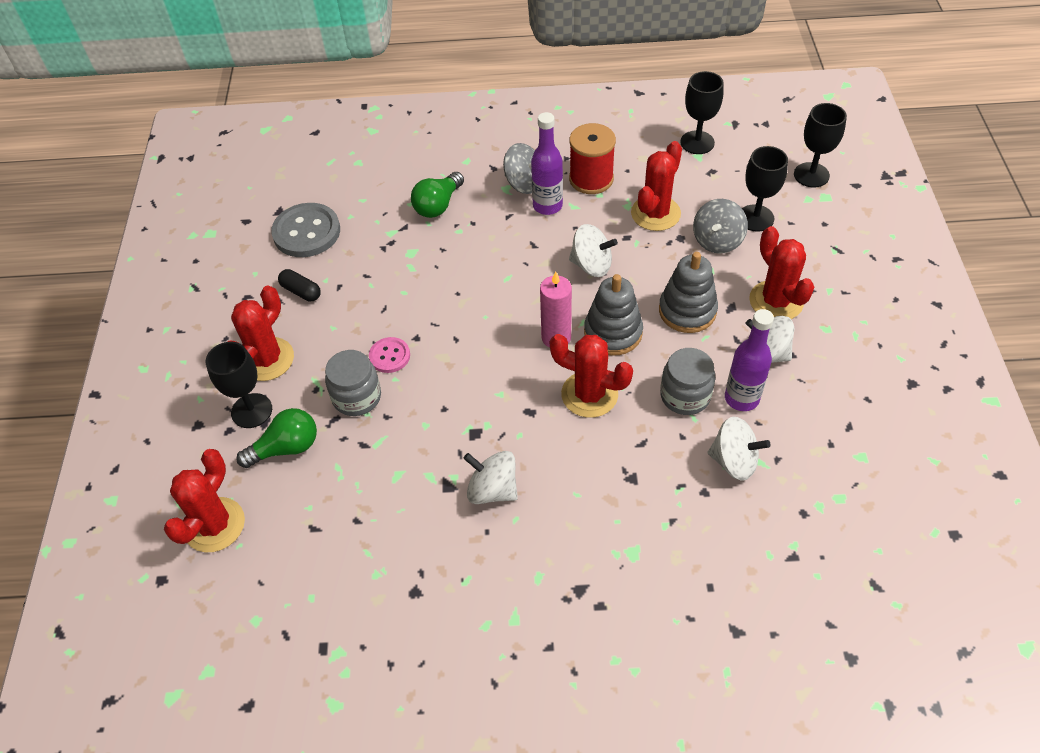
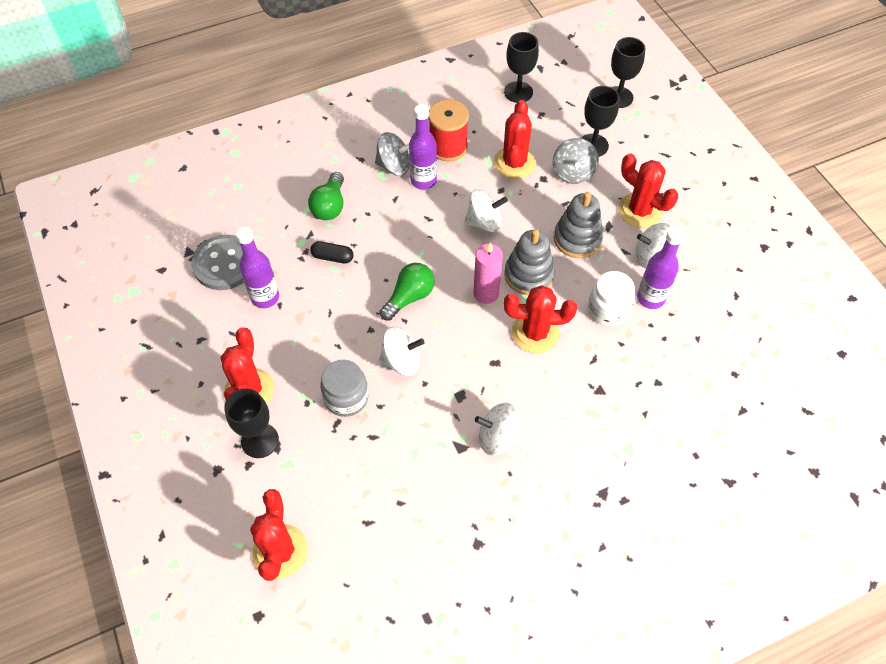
camera: 25 degrees left, 5 degrees up
green light bulb [236,408,317,468] -> green light bulb moved to [380,263,435,321]
black capsule [278,269,321,301] -> black capsule moved to [310,241,354,264]
pink button [369,337,410,373] -> none
grey jar [660,348,715,415] -> white jar [588,271,635,326]
white spinning top [708,417,771,480] -> white spinning top moved to [379,327,425,376]
none -> purple bottle [236,227,279,308]

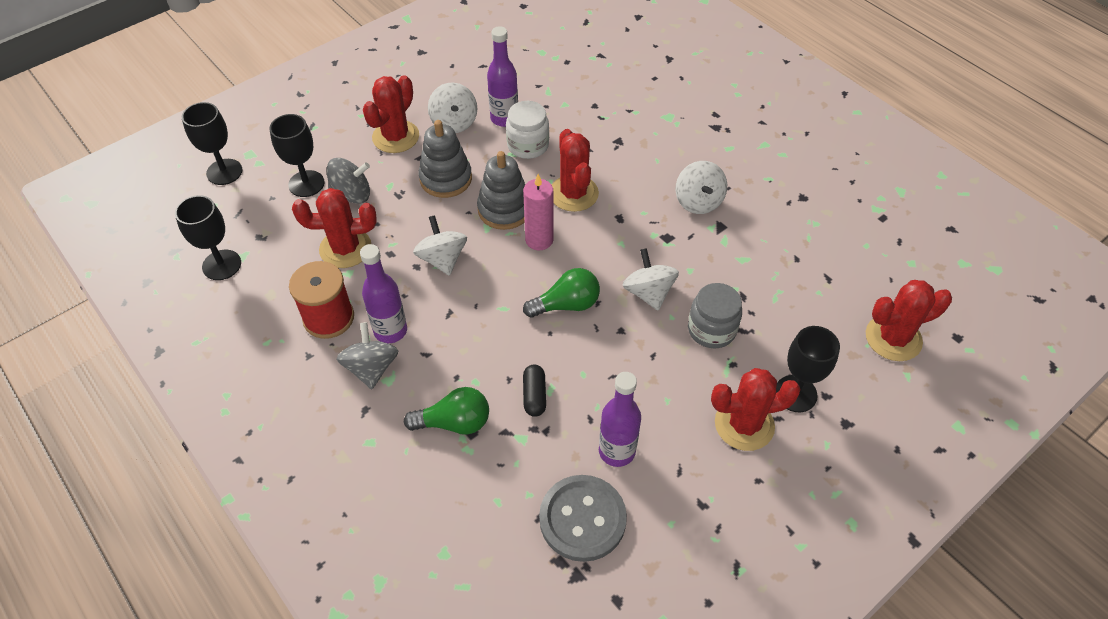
camera: 105 degrees left, 5 degrees down
green light bulb [380,263,435,321] -> green light bulb turned 135 degrees clockwise [523,268,600,318]

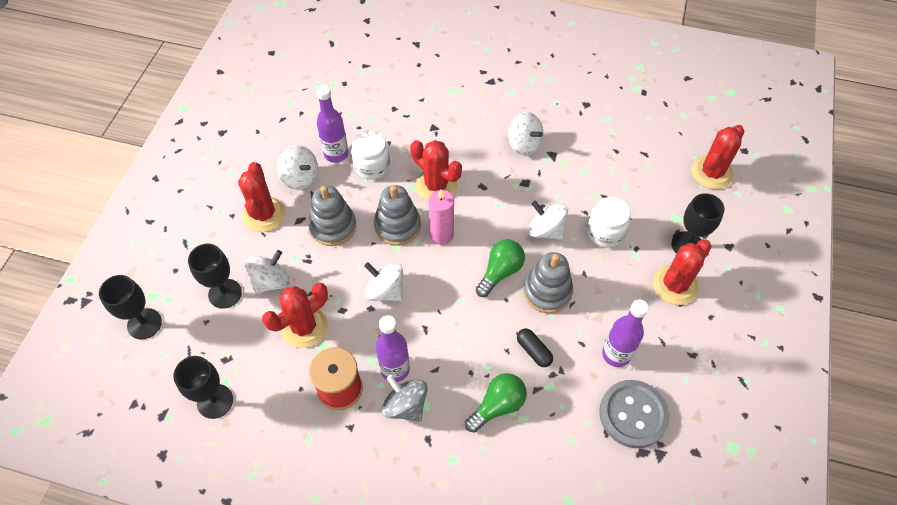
camera: 35 degrees left, 5 degrees up
grey spinning top [326,158,370,204] -> white spinning top [245,250,289,294]
grey jar [688,283,742,349] -> white jar [587,197,630,248]
none -> grey stacking toy [523,252,573,313]

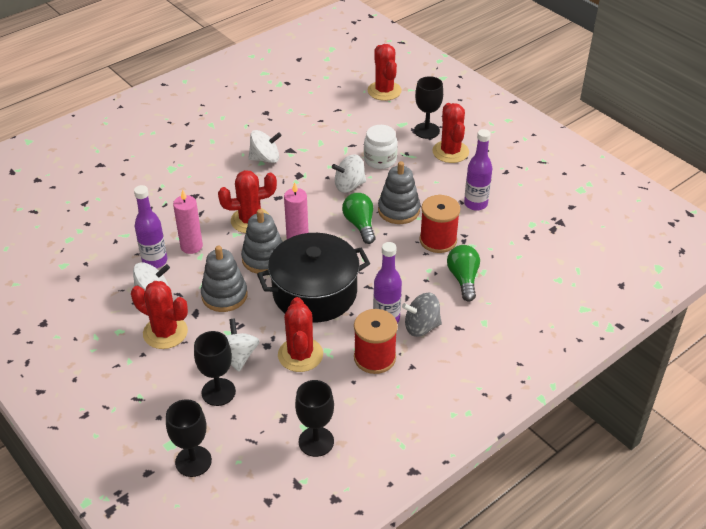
camera: 55 degrees left, 15 degrees down
white jar [351,130,390,180] -> pink candle [173,189,203,254]
white spinning top [364,262,403,301] -> black pot [257,233,370,323]
black capsule [517,329,553,367] -> red spool [419,195,460,253]
grey button [599,380,669,448] -> none

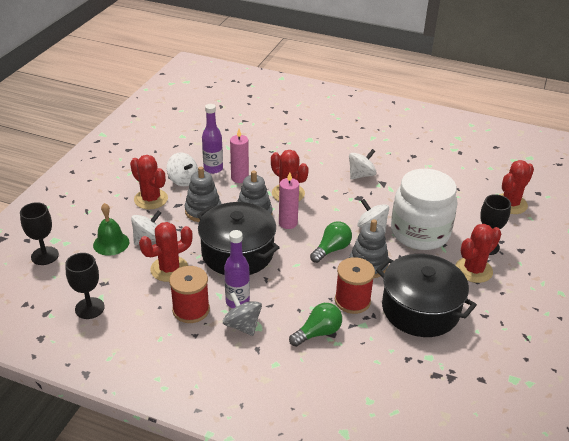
camera: 60 degrees right, 5 degrees down
red cactus [131,281,188,349] -> red cactus turned 45 degrees counterclockwise [130,155,168,209]
black goblet [194,331,236,406] -> green bell [93,203,129,256]
white spinning top [248,130,282,163] -> white spinning top turned 90 degrees counterclockwise [349,149,377,180]
white jar [364,125,398,169] -> white jar [391,169,458,250], size x1.92
purple bottle [464,129,492,211] -> black pot [376,254,477,337]

